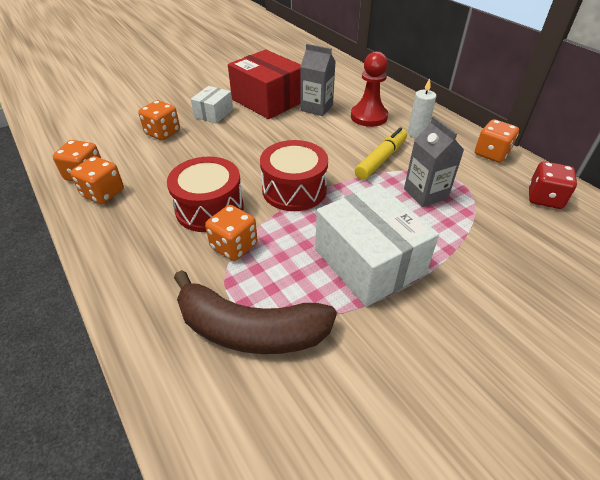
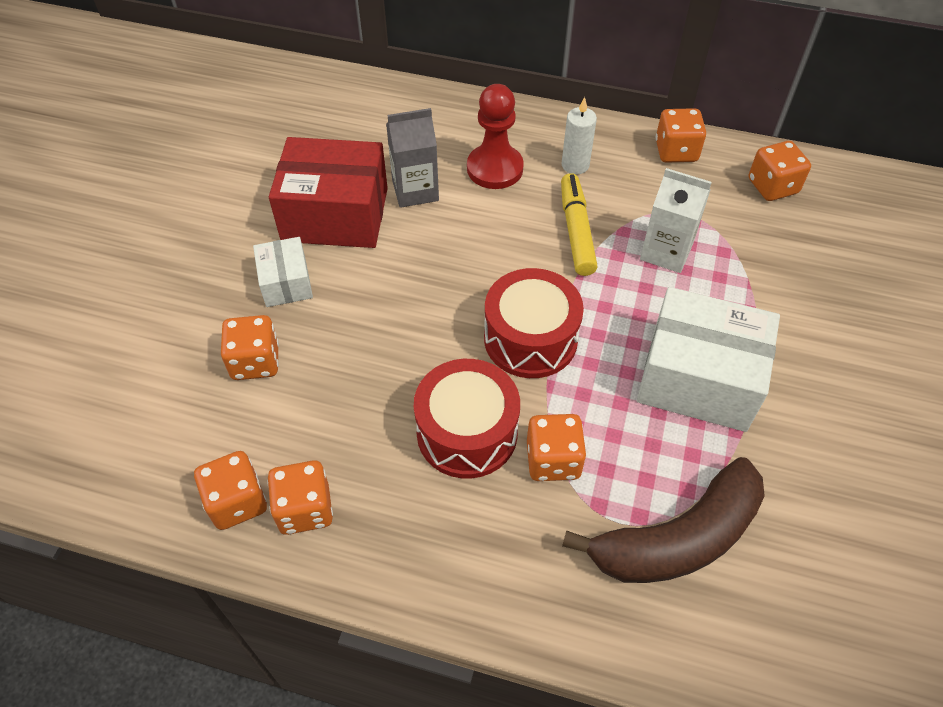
camera: 40 degrees left, 10 degrees up
grey carton [404,116,464,207] -> white carton [640,168,712,273]
red dice [529,161,577,209] -> orange dice [749,141,811,201]

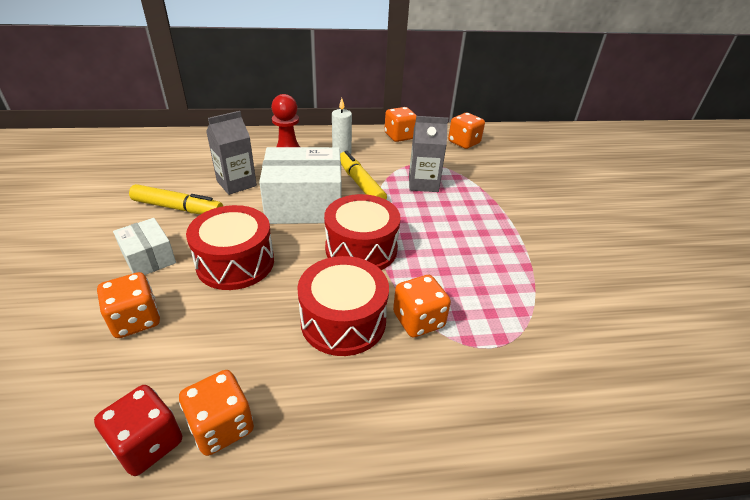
camera: 25 degrees left, 15 degrees down
orange dice [194,451,267,530] -> red dice [94,385,182,476]
red box [269,137,388,248] -> yellow marker [129,184,223,214]
brown banana [562,457,765,583] -> none
white box [637,287,780,432] -> white box moved to [259,147,342,224]
white carton [640,168,712,273] -> grey carton [409,116,448,192]
none -> red drum [186,205,274,290]

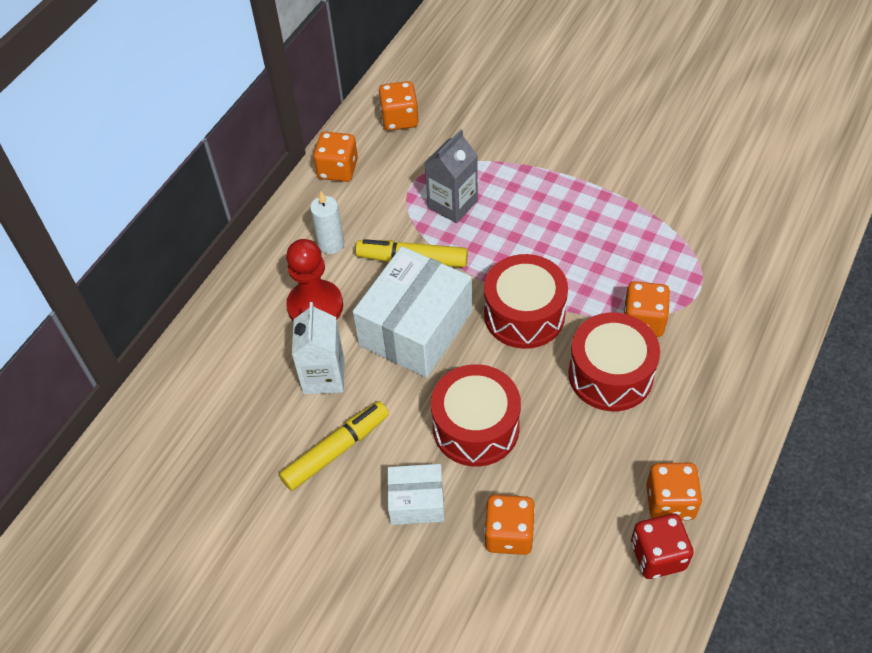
camera: 50 degrees left, 15 degrees up
grey carton [206,111,257,195] -> white carton [292,302,345,394]

